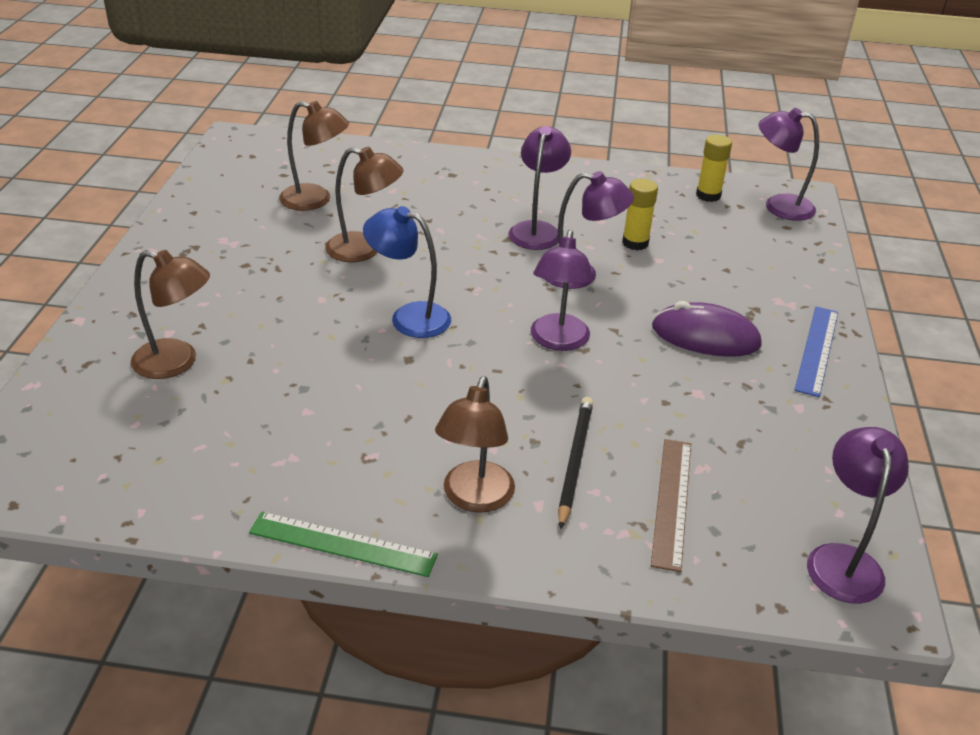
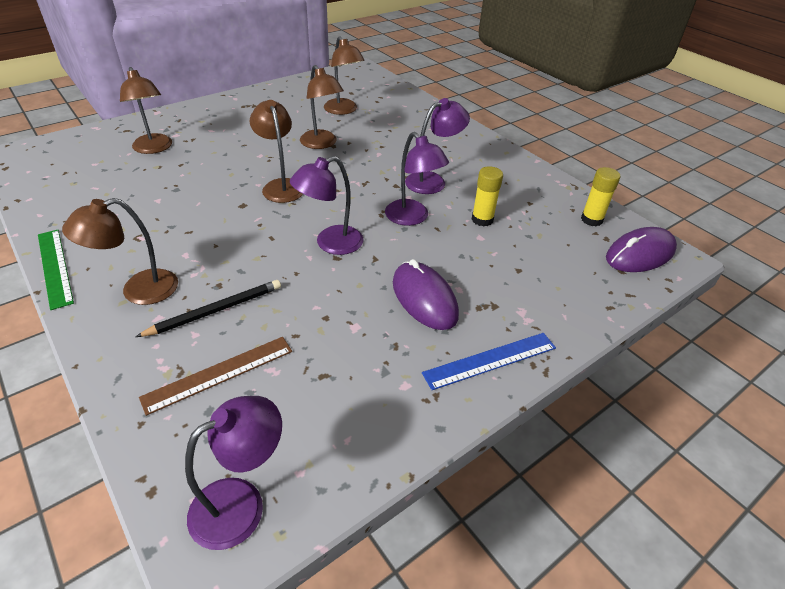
camera: 45 degrees right, 5 degrees up
blue lamp [363,206,451,338] -> brown lamp [250,100,303,203]
purple lamp [759,108,819,221] -> purple mouse [606,227,677,272]

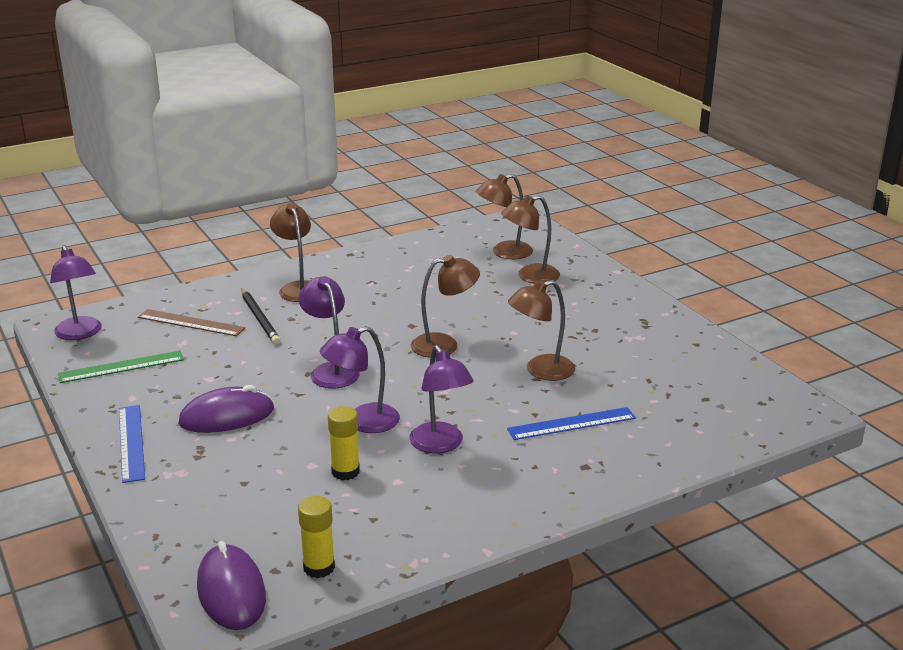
camera: 100 degrees right, 15 degrees down
green ruler [38,230,74,310] -> green ruler moved to [58,351,184,383]
brown ruler [139,337,292,416] -> brown ruler turned 45 degrees counterclockwise [138,309,245,336]
brown lamp [324,36,365,115] -> brown lamp moved to [476,174,533,259]
none -> blue ruler [507,407,636,440]

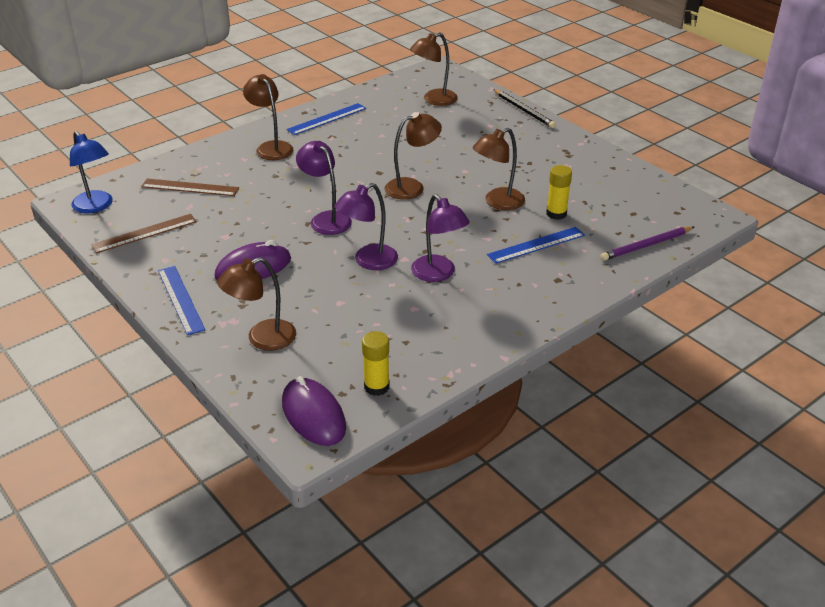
camera: 10 degrees left, 10 degrees up
purple lamp [50,245,102,340] -> blue lamp [70,131,113,213]
green ruler [58,351,184,383] -> brown ruler [91,214,197,253]
black pencil [241,289,281,344] -> black pencil moved to [493,89,556,128]
yellow glue stick [328,406,360,480] -> yellow glue stick moved to [546,165,572,220]
brown lamp [501,195,560,284] -> brown lamp moved to [217,257,296,351]
none -> blue ruler [287,103,366,135]
none -> purple pencil [600,226,694,261]

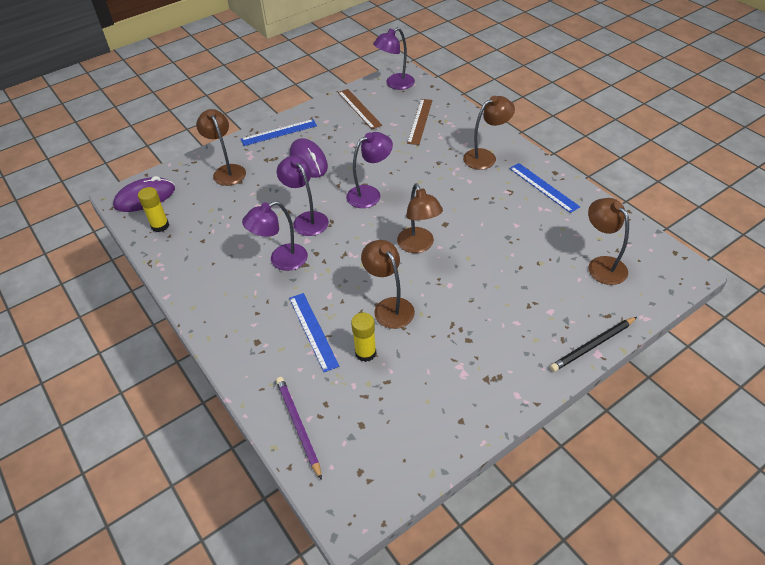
camera: 95 degrees right, 10 degrees up
blue lamp [70,131,113,213] -> purple lamp [373,27,415,90]

